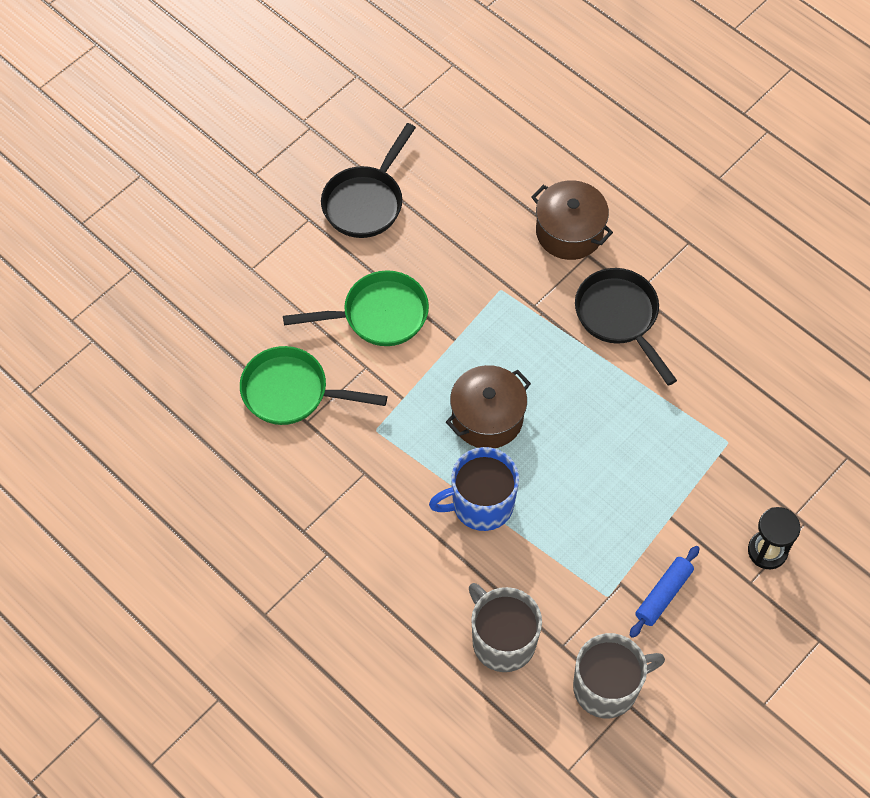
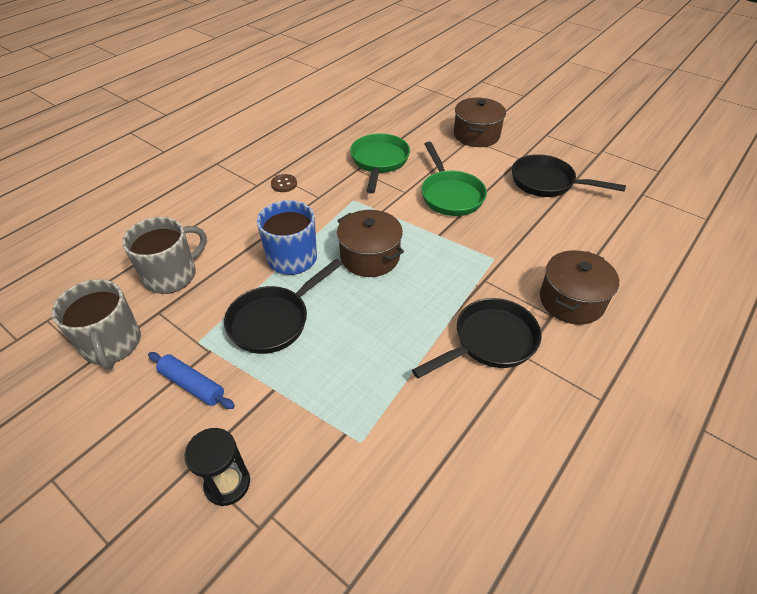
camera: 85 degrees right, 15 degrees down
none -> black pan [224,259,342,354]
none -> brown button [271,174,297,192]
none -> brown pot [454,97,506,147]

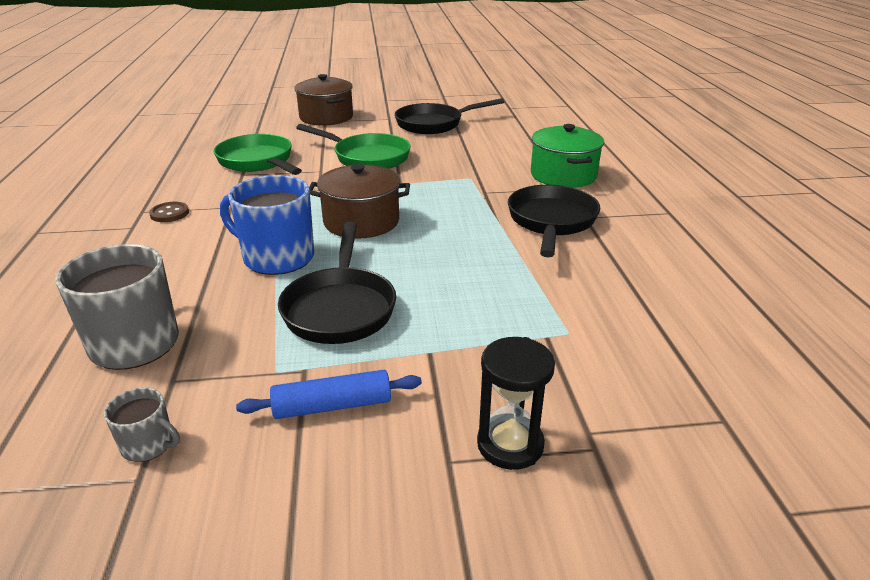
camera: 45 degrees left, 15 degrees down
grey mug [51,279,141,369] -> grey mug [104,387,180,462], size x0.48
brown pot [540,250,619,325] -> green pot [531,124,604,188]

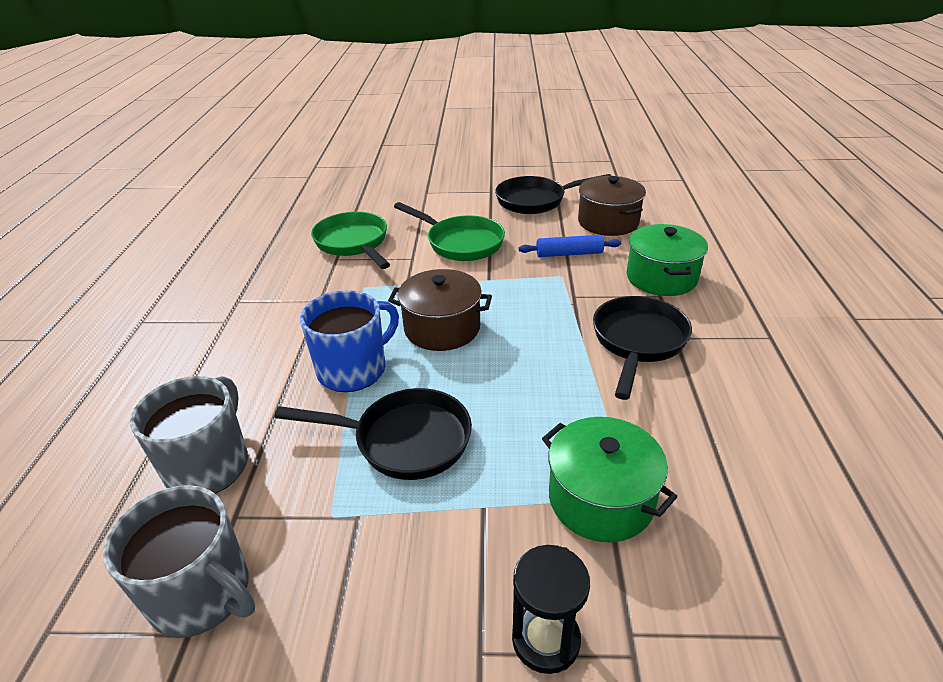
camera: 10 degrees right, 5 degrees up
grey mug [104,387,180,462] -> grey mug [103,485,255,638], size x2.07
brown button [149,202,189,222] -> none
blue mug [220,175,314,275] -> blue mug turned 105 degrees clockwise [300,290,399,392]
blue rolling pin [236,370,422,419] -> blue rolling pin moved to [519,235,621,257]
black pan [278,222,396,344] -> black pan turned 90 degrees counterclockwise [274,388,472,480]
brown pot [294,74,353,126] -> brown pot moved to [578,176,646,236]
none -> green pot [542,417,677,543]

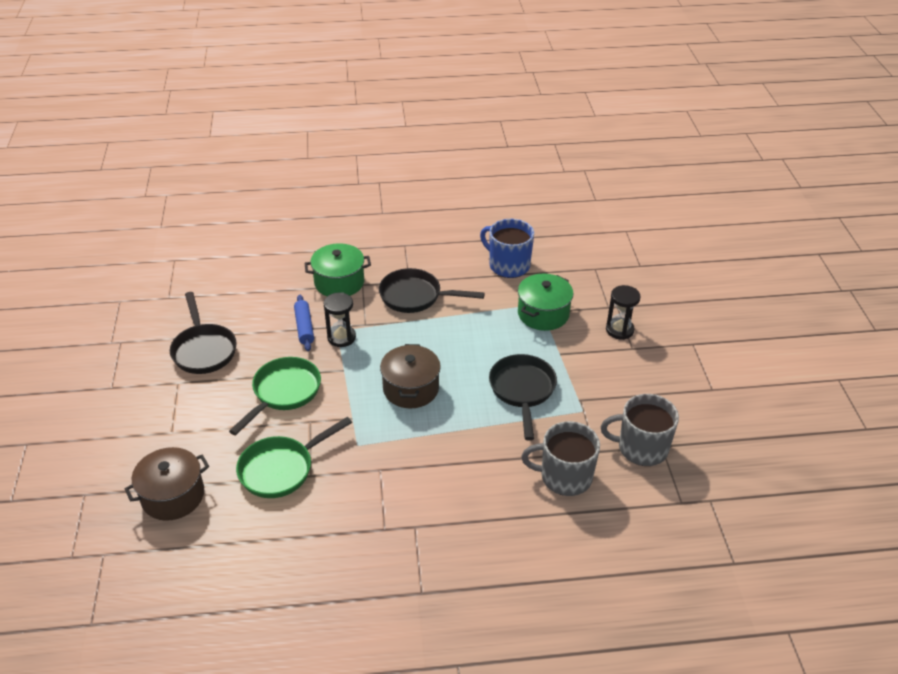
camera: 100 degrees left, 5 degrees up
grey mug [103,485,255,638] -> grey mug turned 105 degrees counterclockwise [601,394,679,466]
blue mug [300,290,399,392] -> blue mug moved to [480,219,534,278]
brown pot [578,176,646,236] -> brown pot moved to [124,447,209,521]
none -> black hourglass [324,292,356,347]

